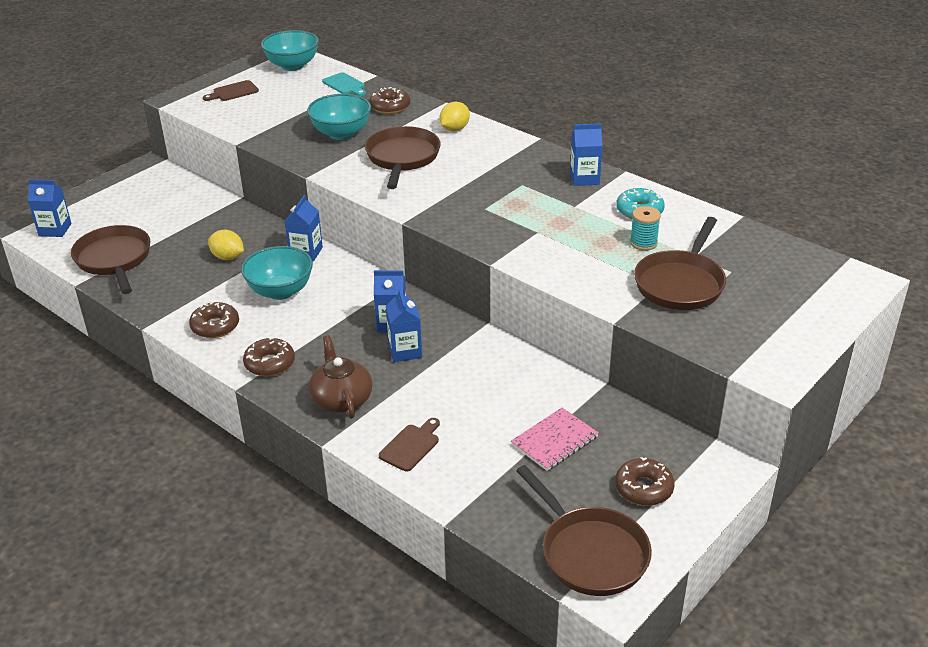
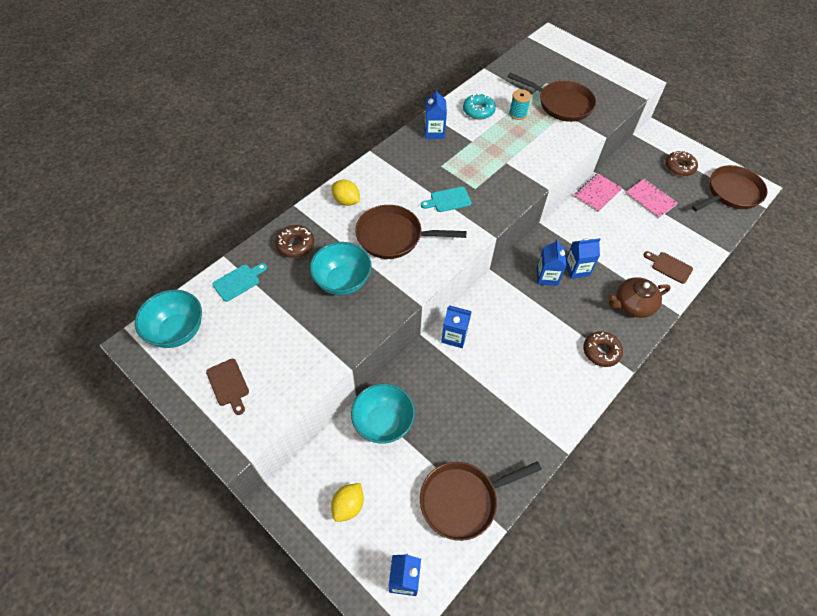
camera: 90 degrees left, 20 degrees up
brown donut [189,302,239,338] -> none
yellow lemon [208,230,244,260] -> yellow lemon moved to [331,483,364,522]
turquoise bowl [241,246,313,300] -> turquoise bowl moved to [351,383,415,444]
none -> turquoise cutting board [421,187,472,212]
none -> pink notebook [574,173,622,212]

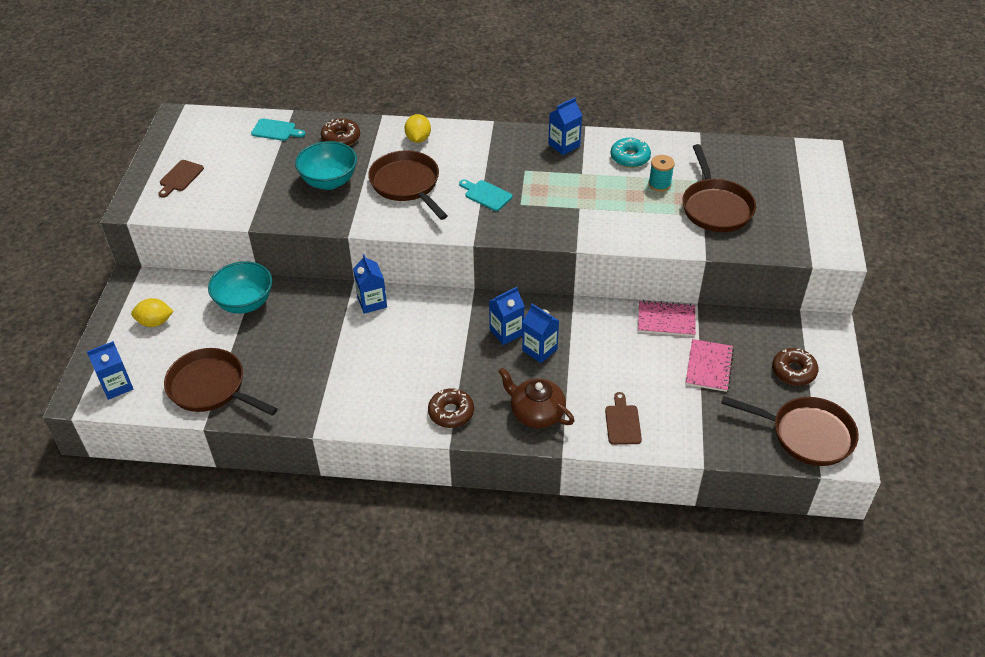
camera: 55 degrees right, 10 degrees down
turquoise bowl [135,290,202,348] -> none

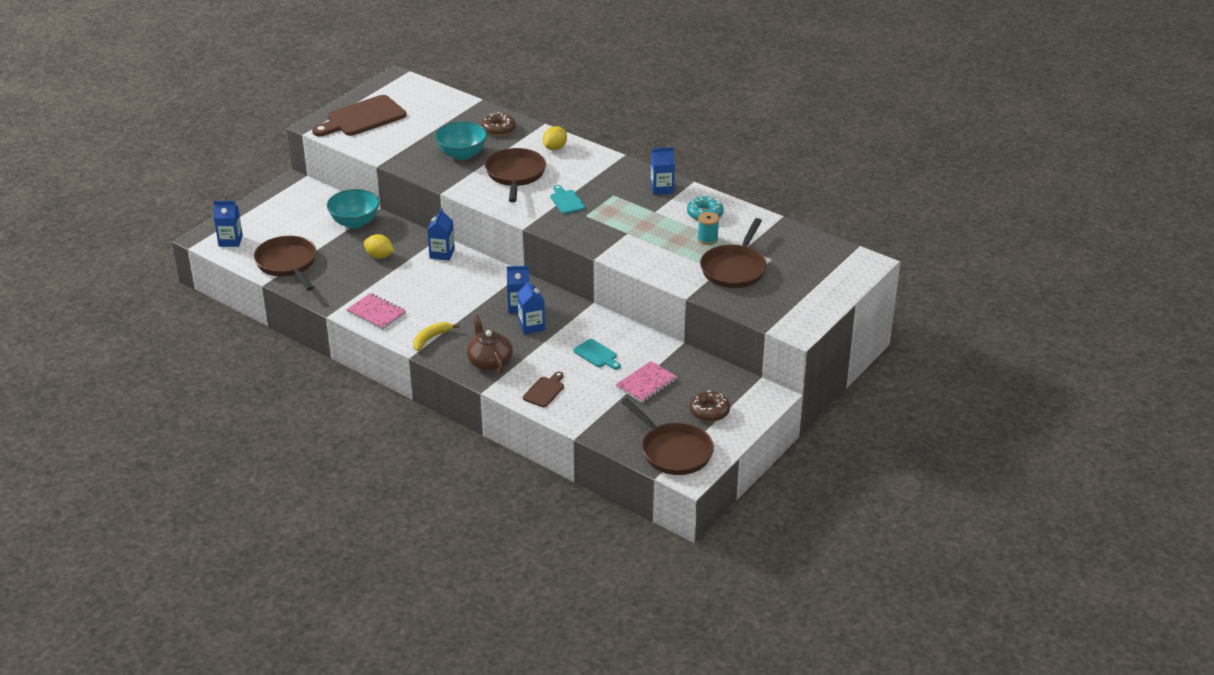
camera: 30 degrees right, 10 degrees down
yellow lemon [131,298,174,327] -> yellow lemon moved to [364,234,394,259]
brown cutting board [158,160,204,198] -> brown cutting board [312,95,406,136], size x2.04
turquoise cutting board [251,118,306,141] -> turquoise cutting board moved to [573,339,621,370]
brown donut [428,388,474,428] -> yellow banana [413,322,459,351]
pink notebook [638,300,696,336] -> pink notebook moved to [346,293,406,330]

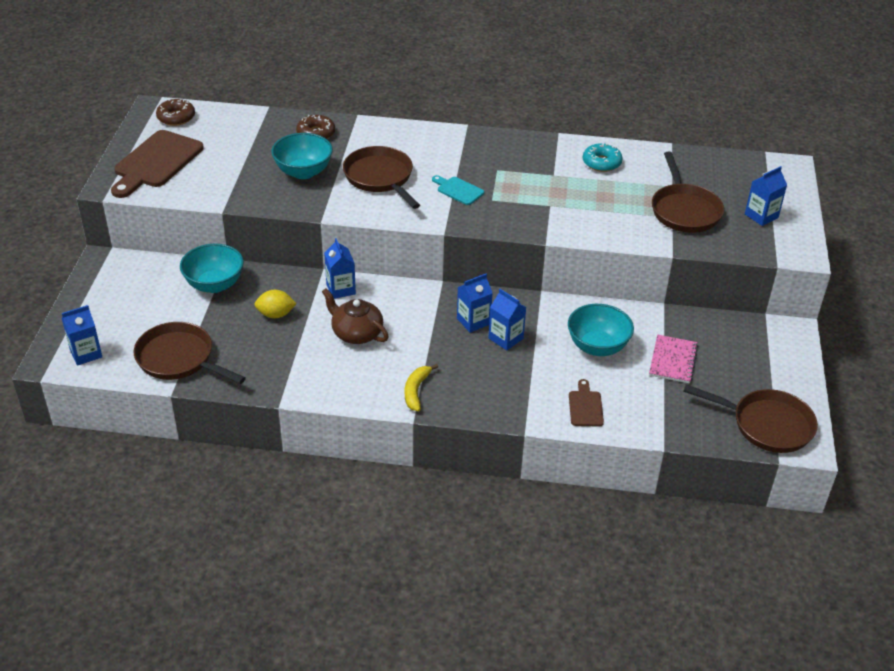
camera: 30 degrees left, 5 degrees up
pink notebook [346,293,406,330] -> none
brown teapot [467,315,513,374] -> brown teapot moved to [322,288,389,344]
yellow lemon [543,126,567,150] -> none
turquoise cutting board [573,339,621,370] -> turquoise bowl [568,304,634,356]
blue carton [650,147,675,195] -> blue carton moved to [745,166,787,226]
brown donut [690,390,730,422] -> brown donut moved to [156,99,195,126]
turquoise spool [698,212,719,245] -> none

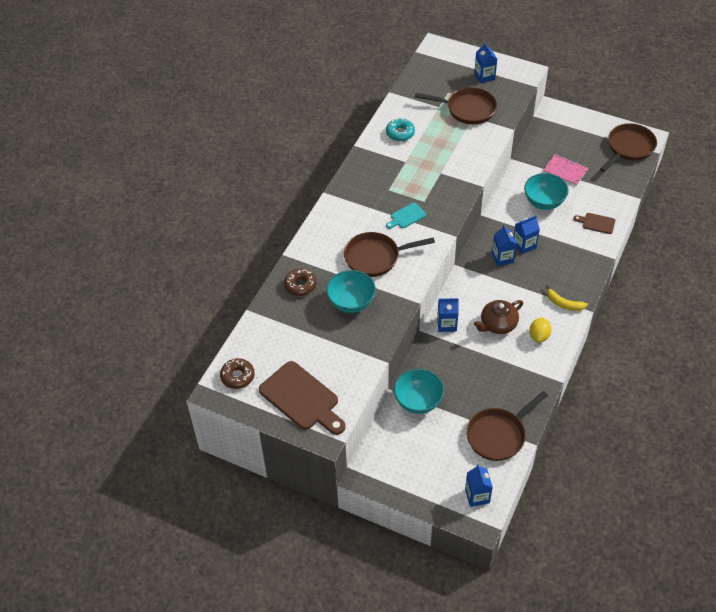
camera: 70 degrees left, 10 degrees up
yellow lemon [254,290,297,318] -> yellow lemon moved to [529,317,551,343]

